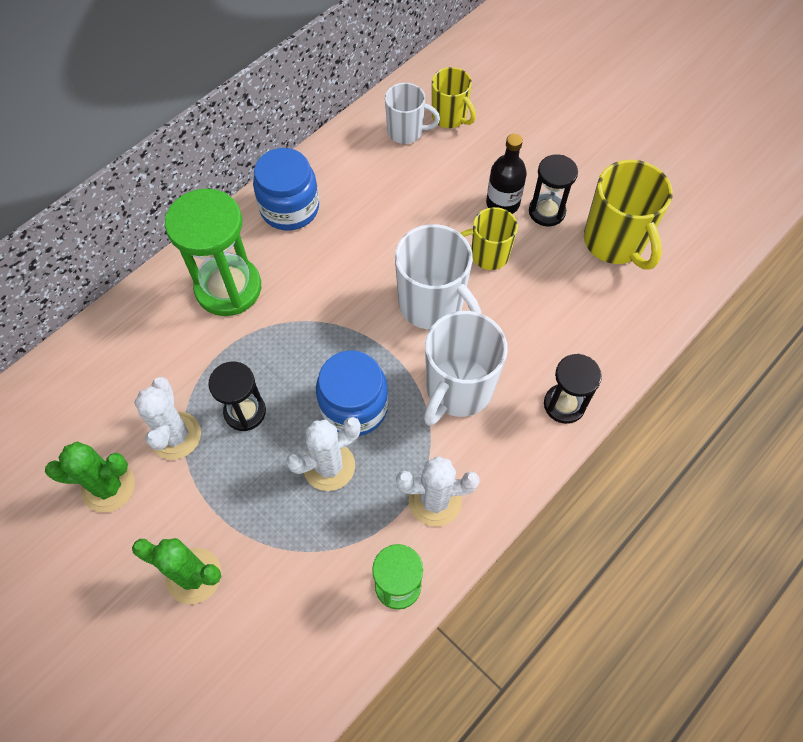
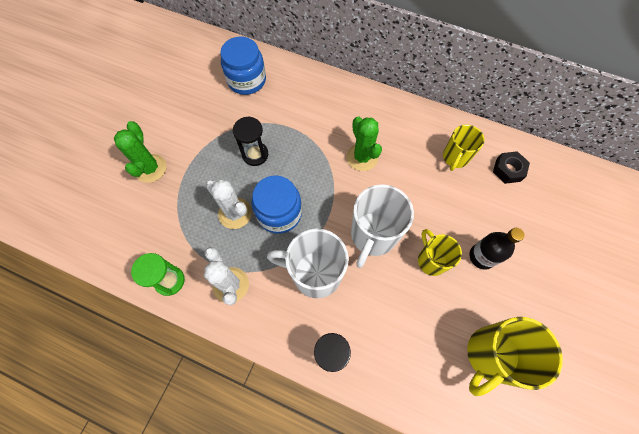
camera: 70 degrees right, 5 degrees up
green cactus [45,441,135,513] -> green cactus moved to [346,116,382,171]
white cactus [134,377,201,460] -> none
green hourglass [165,189,261,316] -> none
blue jar [253,148,319,230] -> blue jar moved to [220,37,266,95]
white mug [385,83,440,144] -> black nut [493,151,530,184]
yellow mug [432,67,476,128] -> yellow mug moved to [443,125,484,171]
black hourglass [529,154,578,226] -> none

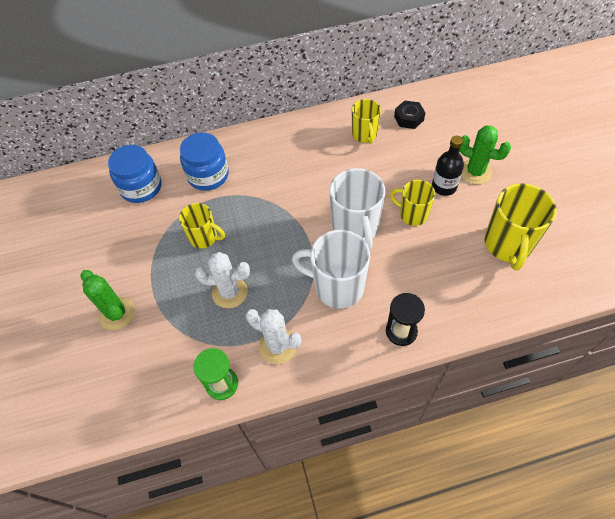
camera: 35 degrees left, 10 degrees down
black hourglass [233,116,268,166] -> yellow mug [179,203,225,248]
blue jar [252,176,302,234] -> blue jar moved to [180,133,229,191]
white mug [267,229,349,298] -> white mug turned 45 degrees clockwise [292,230,370,309]
green cactus [346,116,382,171] -> green cactus moved to [460,125,511,185]

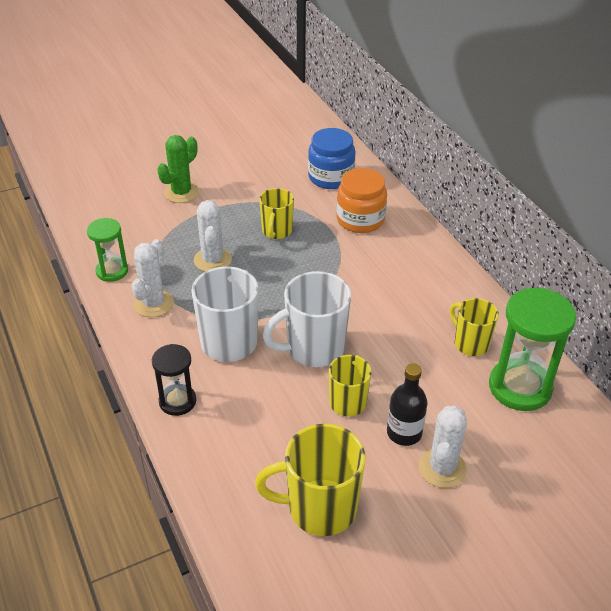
camera: 75 degrees right, 15 degrees down
blue jar [180,133,229,191] -> orange jar [336,168,387,233]
yellow mug [351,99,381,144] -> yellow mug turned 75 degrees clockwise [450,298,499,356]
black nut [394,100,425,129] -> green hourglass [489,288,576,411]
green cactus [460,125,511,185] -> white cactus [418,405,467,488]

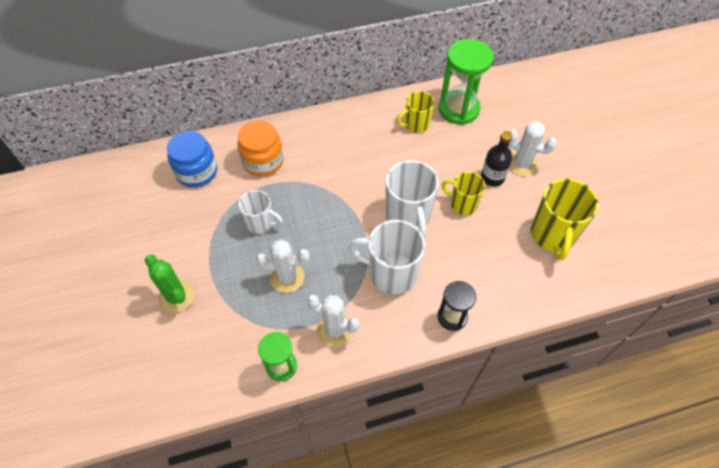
camera: 80 degrees left, 15 degrees up
yellow mug [259,188,294,239] -> white mug [238,190,283,234]

